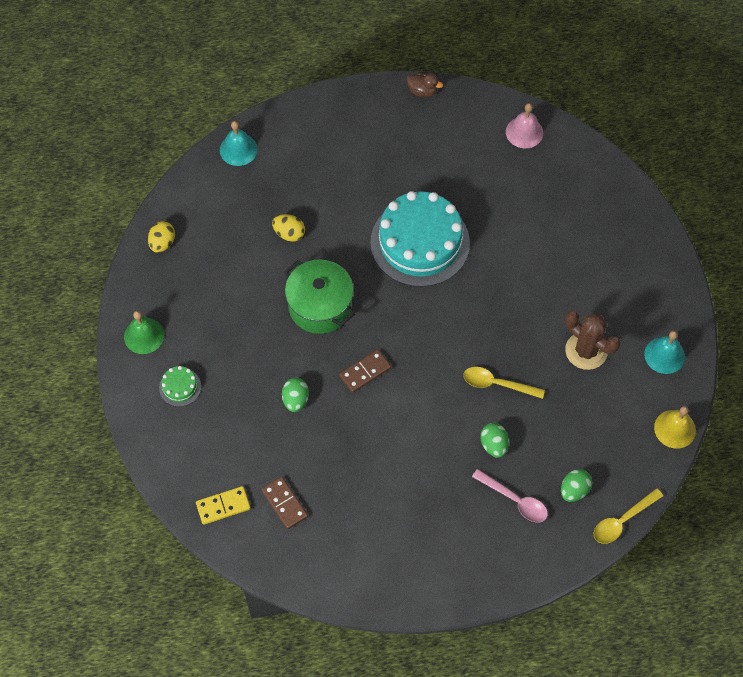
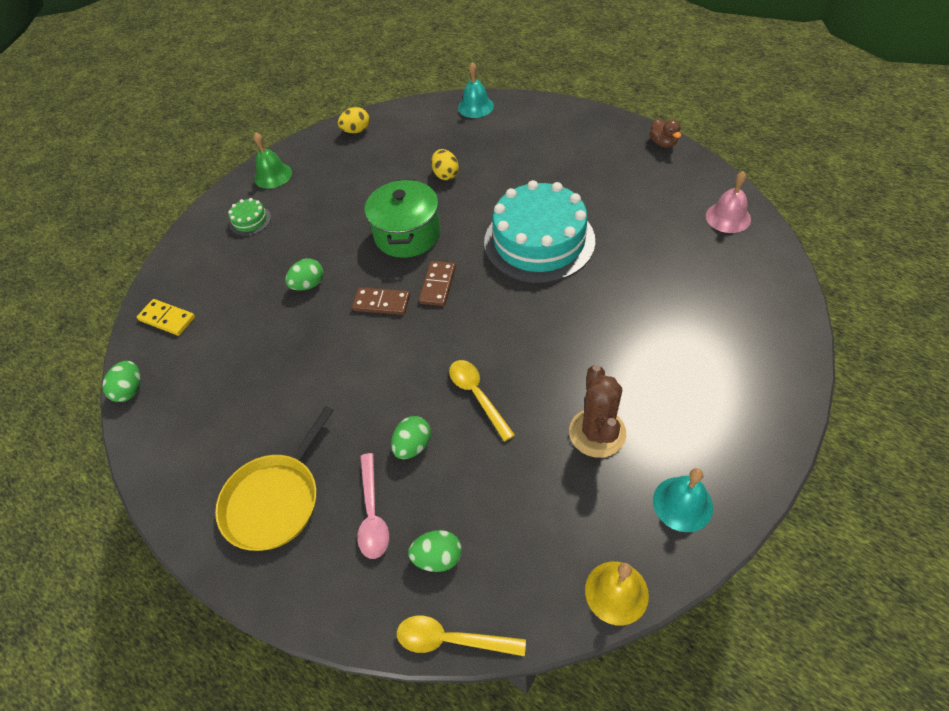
camera: 50 degrees right, 10 degrees down
brown domino [261,476,308,529] -> brown domino moved to [419,261,456,306]
none -> green egg [102,361,141,402]
none -> yellow pan [215,406,334,551]

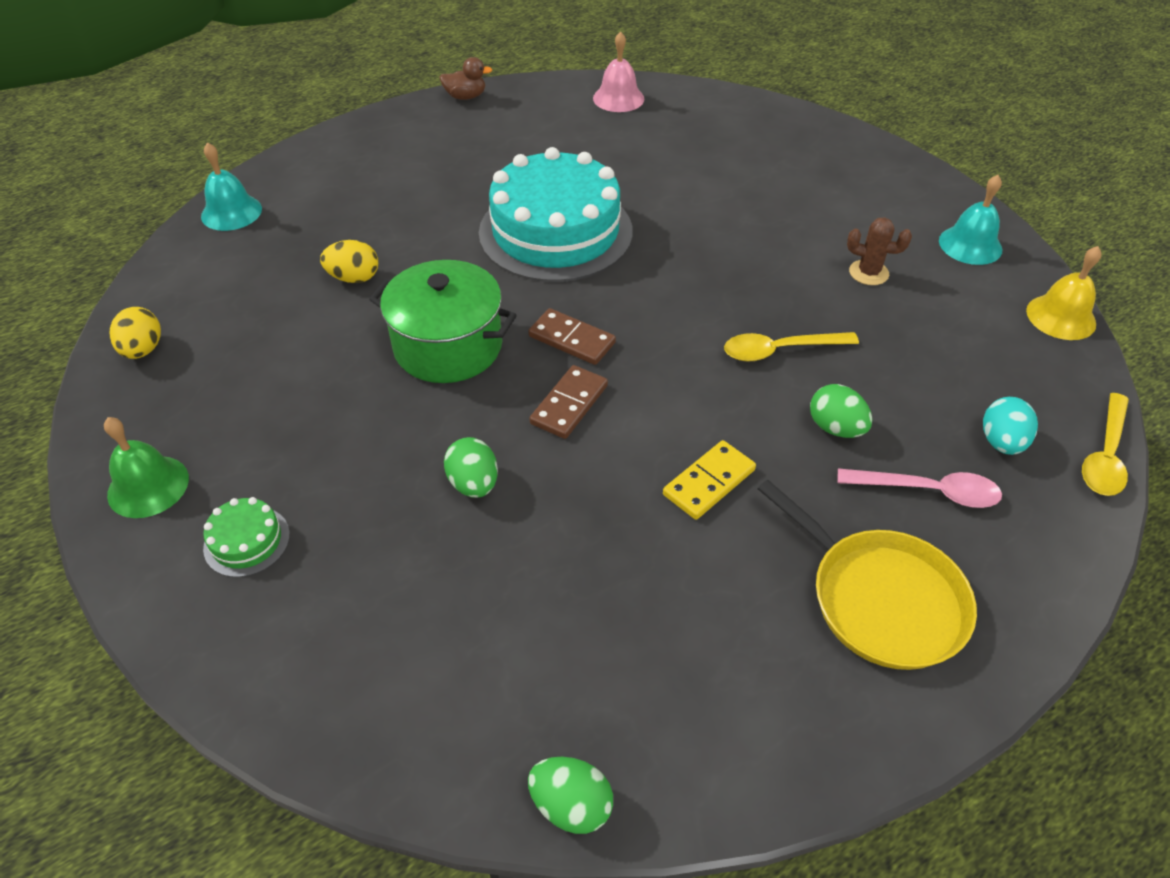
camera: 75 degrees left, 5 degrees down
yellow domino [137,299,195,336] -> yellow domino moved to [663,440,756,520]
green egg [408,530,462,572] -> turquoise egg [983,397,1038,455]
brown cactus [569,365,626,458] -> brown cactus [847,217,912,285], size x0.60

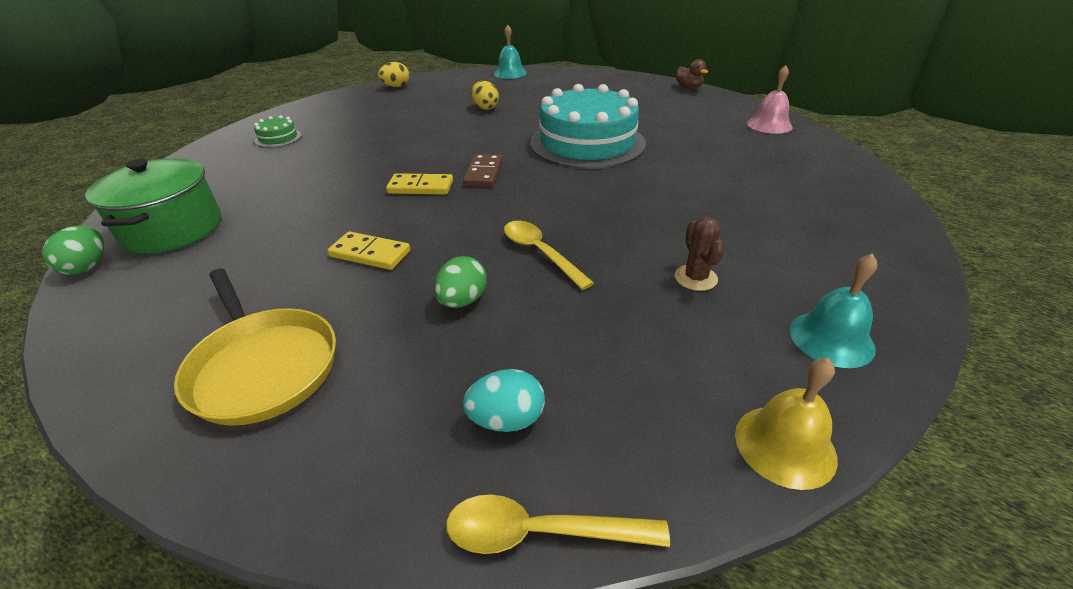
camera: 65 degrees right, 10 degrees down
green bell [104,417,189,518] -> none
green pot [369,260,517,383] -> green pot moved to [85,159,221,254]
green egg [444,437,498,497] -> none
brown domino [529,365,608,439] -> yellow domino [386,173,453,195]
yellow pan [758,480,977,670] -> yellow pan turned 60 degrees counterclockwise [174,268,336,426]
pink spoon [838,468,1002,508] -> none

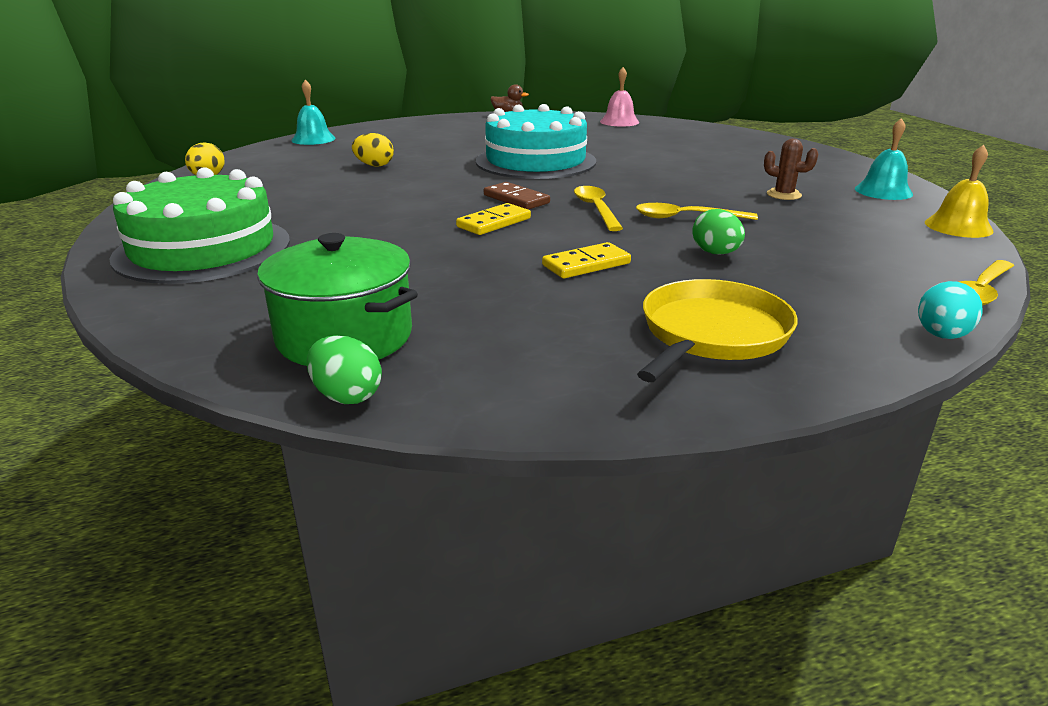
camera: 50 degrees left, 10 degrees down
yellow pan [174,268,336,426] -> yellow pan turned 60 degrees counterclockwise [637,279,798,382]
green cake [254,115,302,148] -> green cake [110,167,290,284], size x2.48
turquoise egg [463,369,545,432] -> turquoise egg moved to [918,281,983,339]
none -> yellow spoon [574,186,623,231]

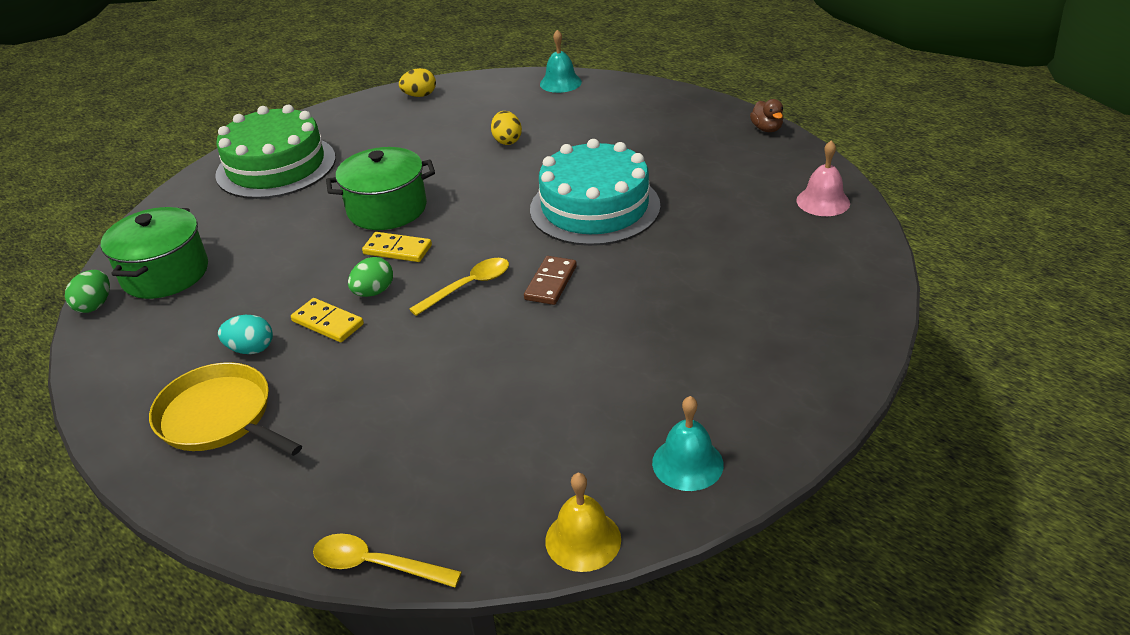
camera: 65 degrees right, 10 degrees up
brown domino [484,182,550,210] -> brown domino moved to [524,256,577,305]
yellow spoon [636,203,758,220] -> none
yellow pan [637,279,798,382] -> yellow pan turned 150 degrees counterclockwise [149,362,302,456]
green egg [692,209,745,254] -> green egg moved to [348,257,393,297]
brown cactus [764,139,818,200] -> none
turquoise egg [918,281,983,339] -> turquoise egg moved to [218,315,273,354]
none -> green pot [326,147,435,230]

